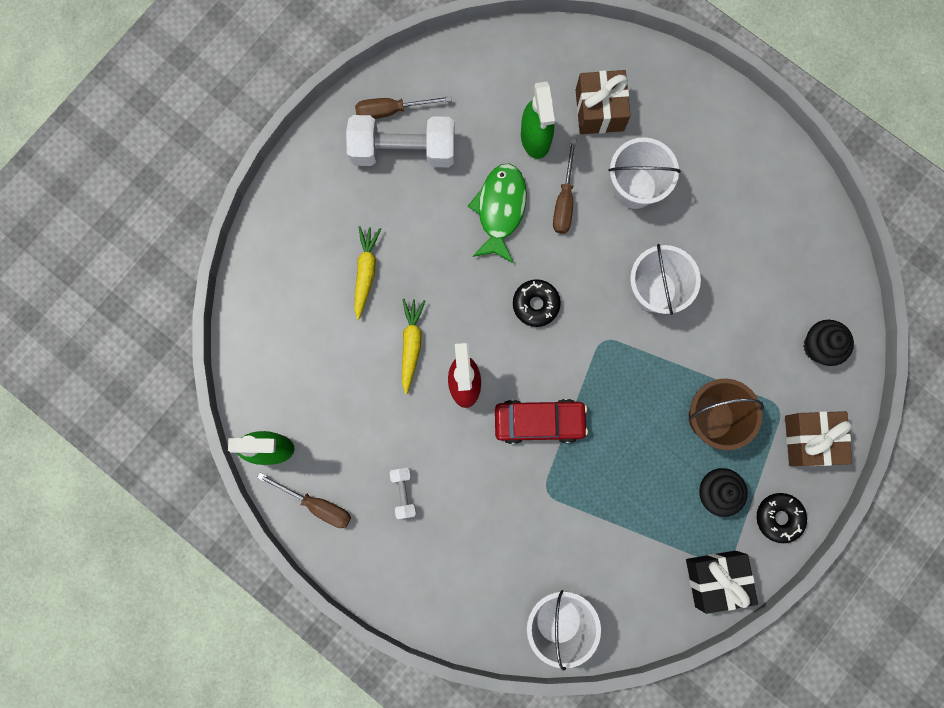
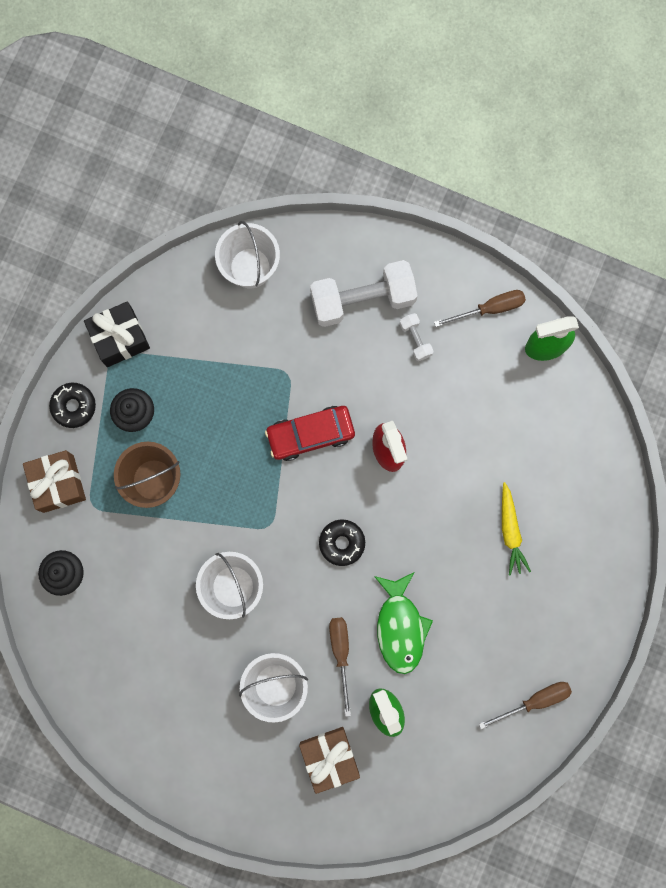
camera: 165 degrees right, 0 degrees up
brown screwdriver [257,473,351,528] -> brown screwdriver turned 150 degrees clockwise [434,290,526,327]
white dumbbell [346,115,455,167] -> white dumbbell moved to [310,260,418,327]
yellow carrot [402,299,426,394] -> none

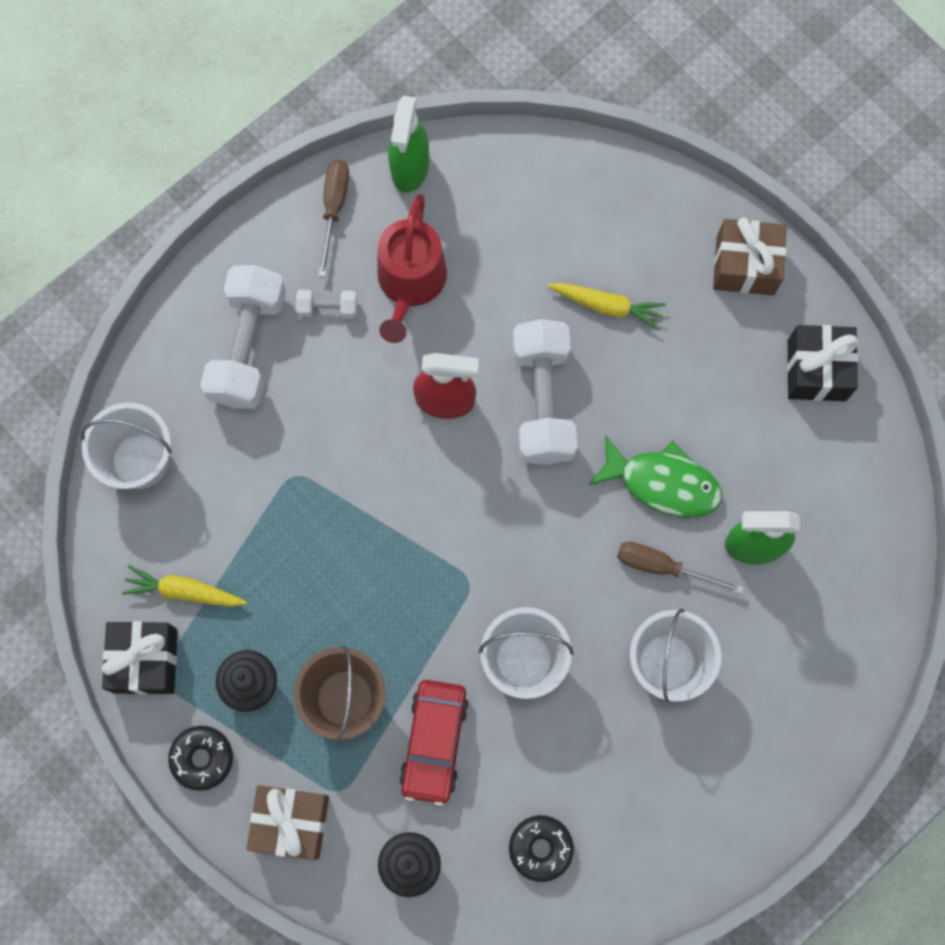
camera: 65 degrees left, 5 degrees down
red car [265,406,355,461] -> red car moved to [399,680,469,806]
brown gift [299,727,360,794] -> brown gift moved to [713,217,787,295]
black donut [319,519,365,566] -> black donut moved to [509,815,574,882]
brown screwdriver [479,682,572,729] -> black gift [787,325,859,401]
none -> yellow carrot [122,565,247,607]
none -> red watering can [377,194,447,343]
none -> white dumbbell [513,319,577,465]

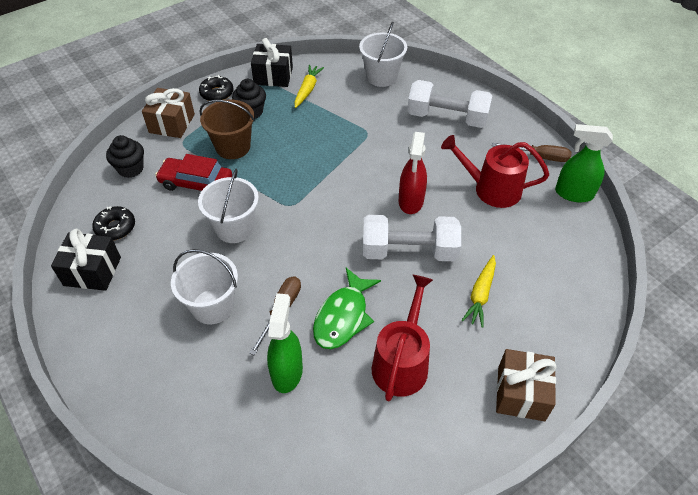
camera: 95 degrees right, 25 degrees down
white dumbbell [296,290,357,318] -> none
black gift [787,325,859,401] -> black gift moved to [51,229,121,291]
none -> red watering can [372,275,433,401]

